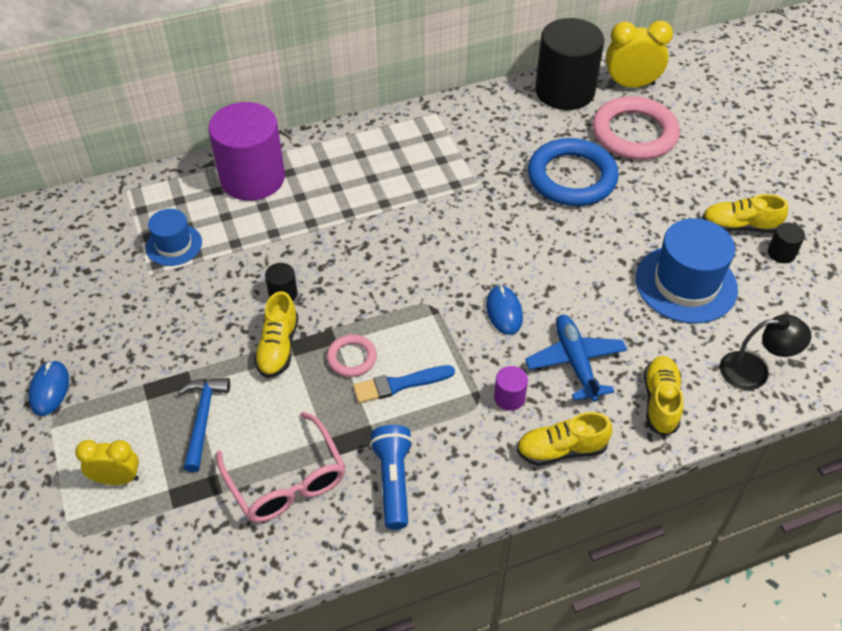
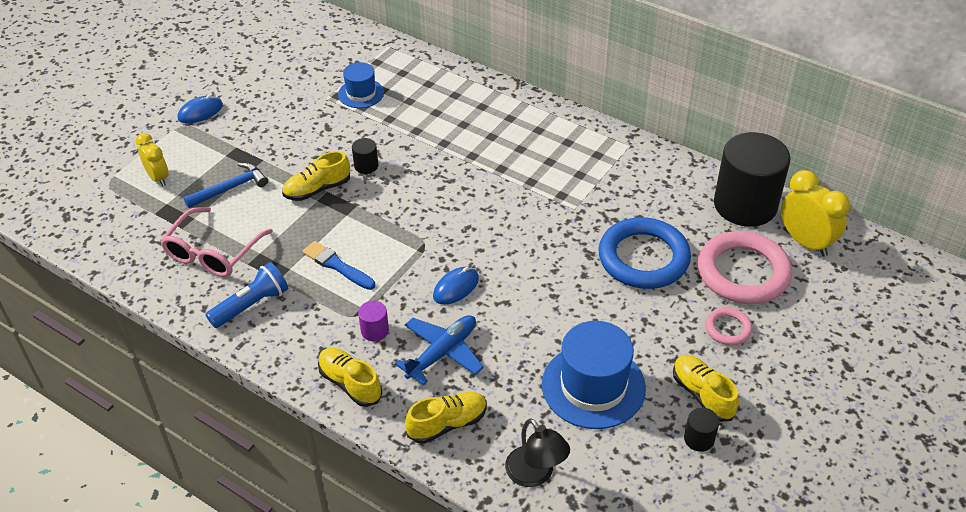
camera: 55 degrees right, 5 degrees down
purple cylinder [208,102,285,201] -> none
pink ring [327,334,377,377] -> pink ring moved to [705,307,753,345]

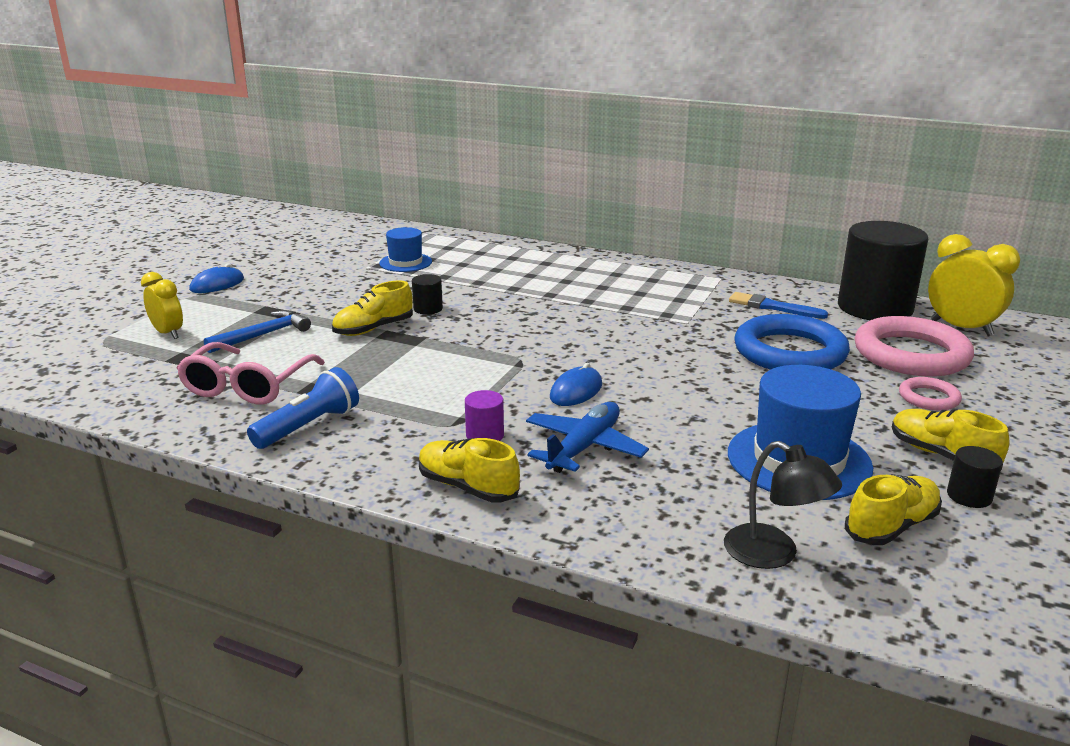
camera: 10 degrees left, 20 degrees down
blue brush [302,241,375,290] -> blue brush moved to [729,292,828,319]
yellow shoe [405,392,487,444] -> yellow shoe moved to [845,474,942,545]

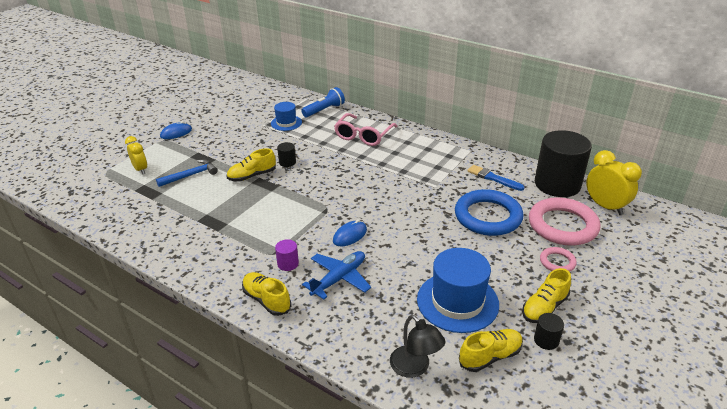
camera: 10 degrees right, 10 degrees up
pink glasses [177,342,325,405] -> pink glasses moved to [334,113,397,146]
blue flashlight [247,367,359,449] -> blue flashlight moved to [301,87,345,117]
yellow shoe [892,409,1009,470] -> yellow shoe turned 105 degrees counterclockwise [522,268,571,323]

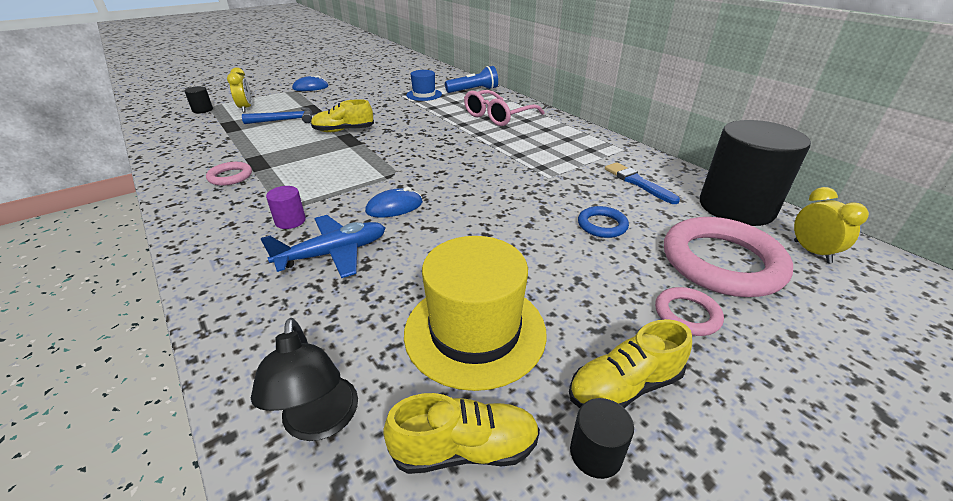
camera: 20 degrees right, 0 degrees up
yellow shoe [242,272,291,316] -> none
black cylinder [277,142,296,167] -> black cylinder moved to [184,86,213,113]
blue hat [417,248,499,333] -> yellow hat [404,236,547,391]
blue ring [455,189,523,236] -> blue ring [578,206,629,238], size x0.48
yellow clock [586,150,642,215] -> yellow clock [794,187,869,263], size x0.65
none -> pink ring [206,162,252,186]

